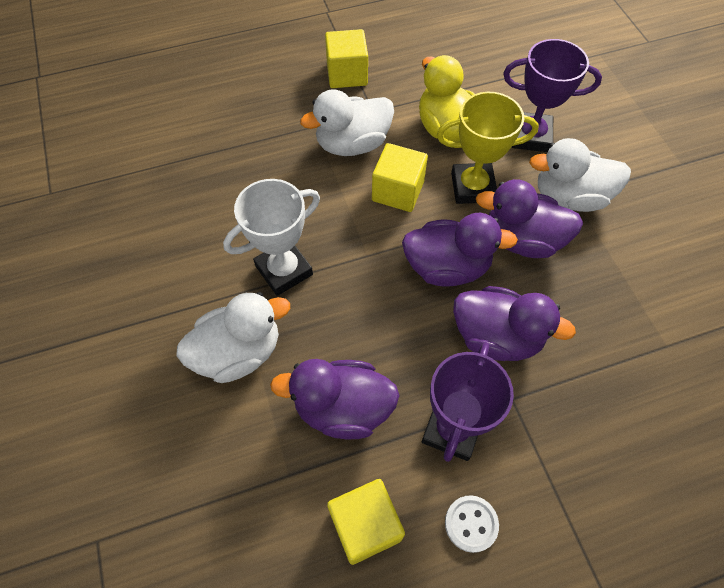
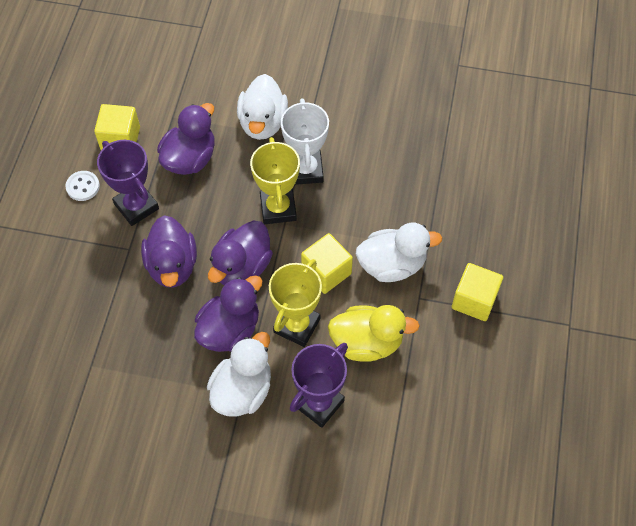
camera: 120 degrees right, 0 degrees up
white duck [300,89,394,156] -> white duck turned 75 degrees clockwise [356,223,443,282]
purple duck [453,286,576,361] -> purple duck turned 60 degrees counterclockwise [141,215,197,288]
none -> yellow trophy [250,137,300,224]

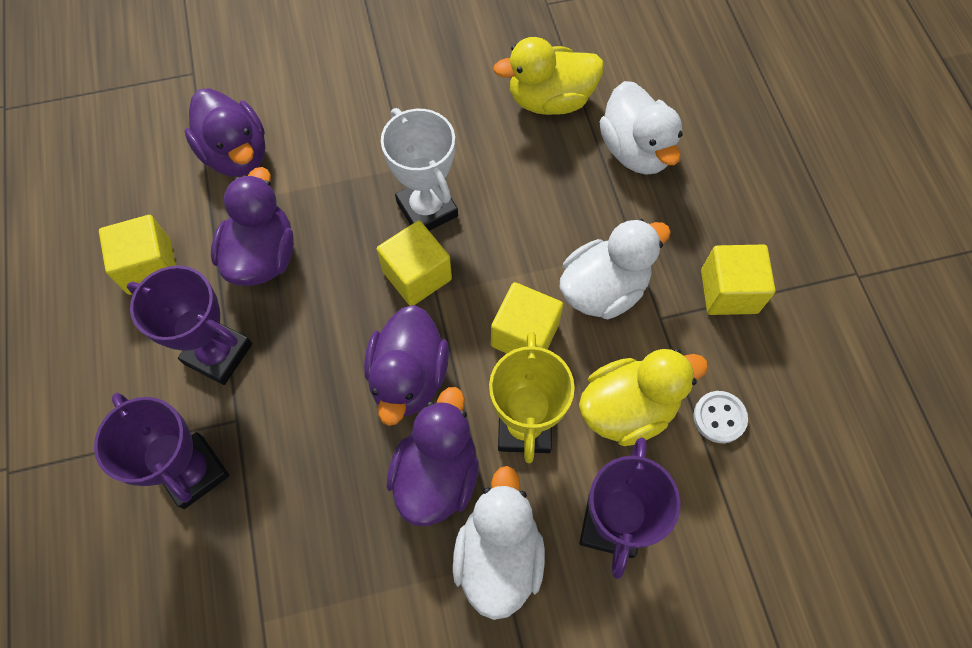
camera: 25 degrees left, 5 degrees up
white button [65,171,100,201] -> white button moved to [693,391,748,443]
purple duck [141,215,197,288] -> purple duck moved to [184,88,265,177]
white duck [237,74,288,140] -> white duck moved to [600,81,683,175]
yellow trophy [250,137,300,224] -> yellow cube [376,220,452,306]
none -> purple trophy [94,393,229,509]
none -> yellow duck [493,37,604,115]

